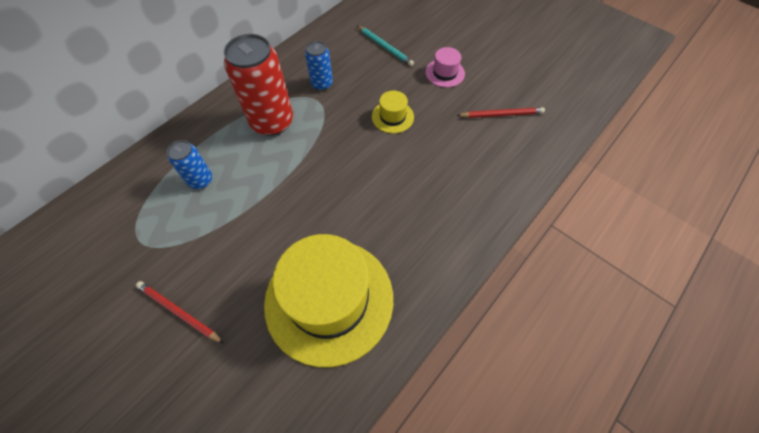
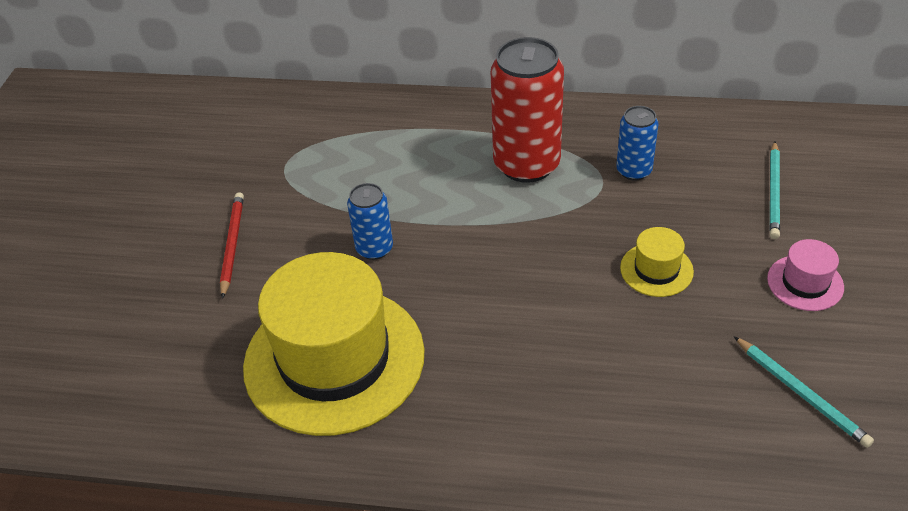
camera: 60 degrees right, 15 degrees down
blue can [167,140,212,189] -> blue can moved to [347,183,393,260]
red pencil [457,107,545,118] -> turquoise pencil [734,336,874,448]

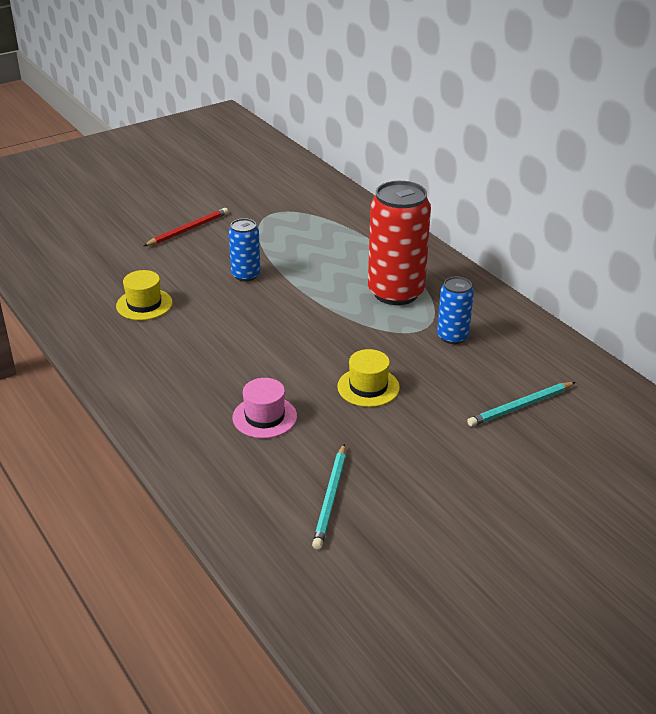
camera: 45 degrees right, 10 degrees down
yellow hat [243,252,425,436] -> yellow hat [116,270,173,320], size x0.42
pink hat [767,239,844,311] -> pink hat moved to [232,378,297,438]

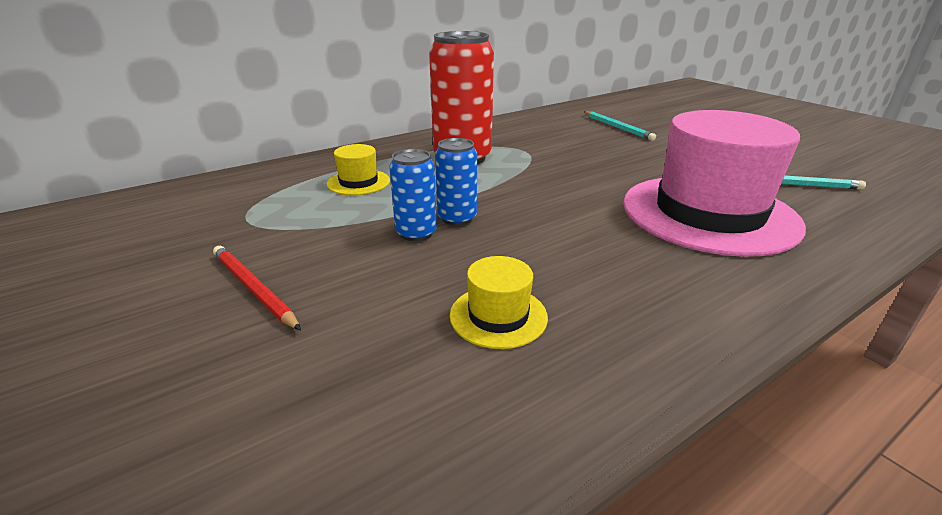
camera: 90 degrees left, 5 degrees down
pink hat [232,378,297,438] -> pink hat [623,110,806,257], size x2.37
yellow hat [337,349,400,407] -> yellow hat moved to [327,144,390,195]
blue can [437,277,474,344] -> blue can moved to [435,138,477,226]

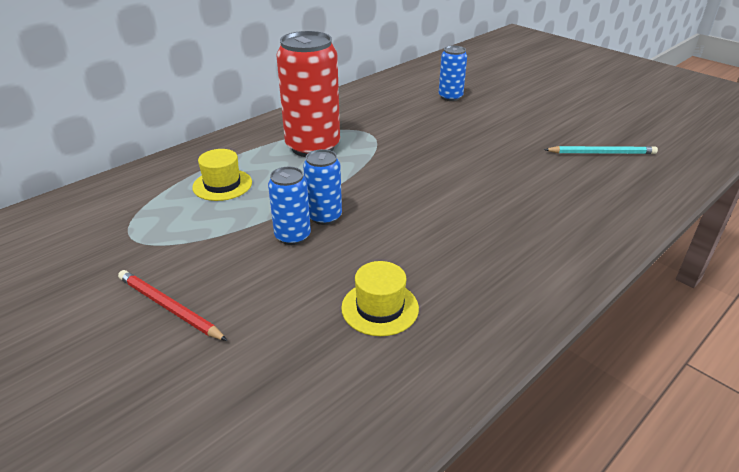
camera: 10 degrees left, 5 degrees up
turquoise pencil [584,111,656,141] -> blue can [439,46,467,101]
pink hat [623,110,806,257] -> none

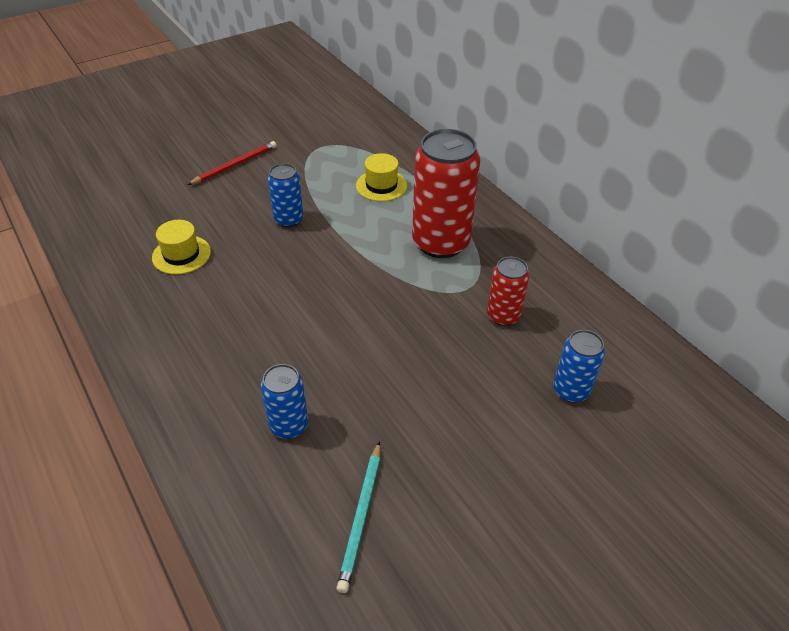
camera: 100 degrees right, 10 degrees up
blue can [303,149,342,225] -> blue can moved to [261,364,308,439]
none -> red can [487,257,530,326]

